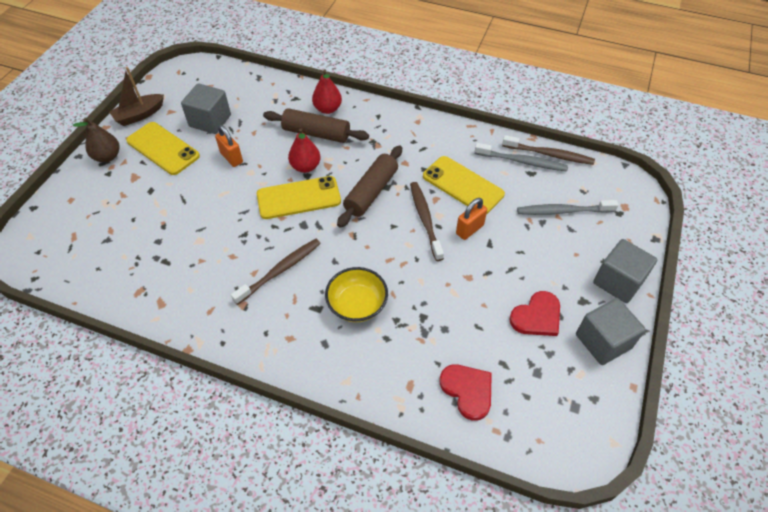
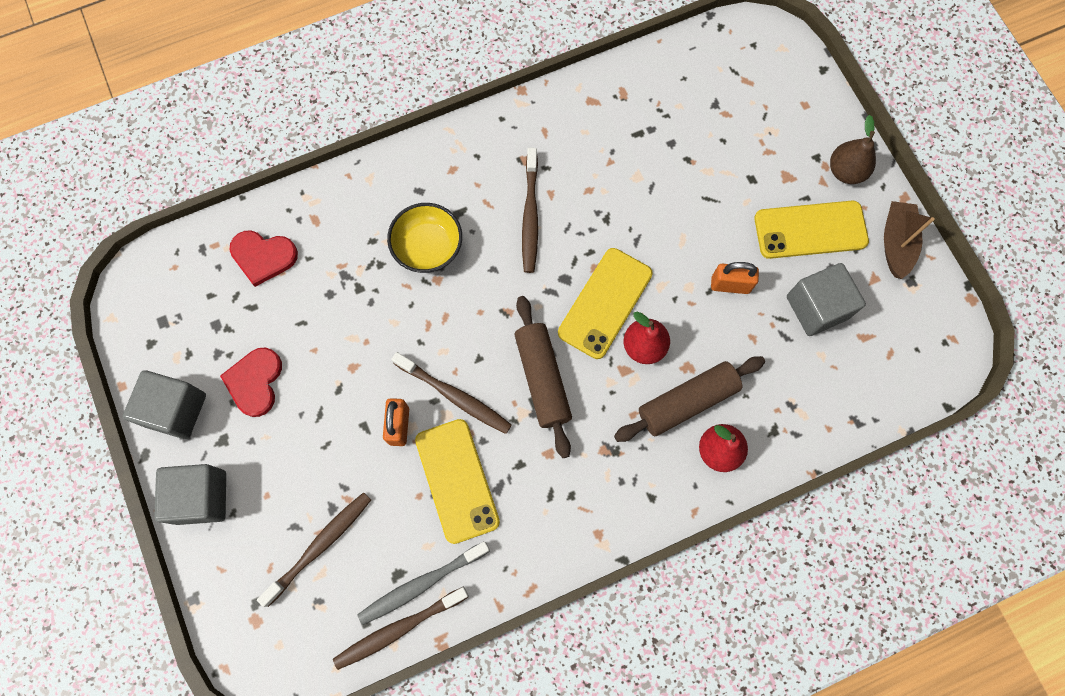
camera: 135 degrees right, 20 degrees up
yellow phone [423,156,505,214] -> yellow phone turned 75 degrees clockwise [415,419,500,544]
grey toothbrush [517,200,619,215] -> brown toothbrush [257,492,371,607]

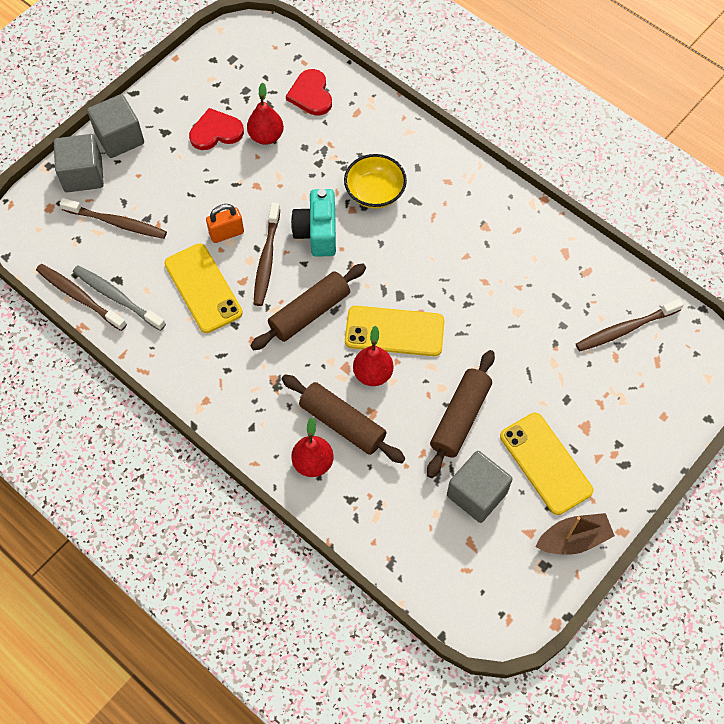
camera: 65 degrees right, 10 degrees down
grey cube [123,370,206,439] -> grey cube moved to [54,134,104,192]
yellow phone [415,419,500,544] -> yellow phone turned 75 degrees counterclockwise [164,243,243,333]
brown toothbrush [522,148,538,273] -> brown toothbrush moved to [576,298,684,352]
orange padlock [711,262,759,294] -> brown rolling pin [427,350,495,478]
brown pear [830,115,876,184] -> none
none -> red pear [247,83,284,145]
none -> turquoise camera [291,189,336,257]

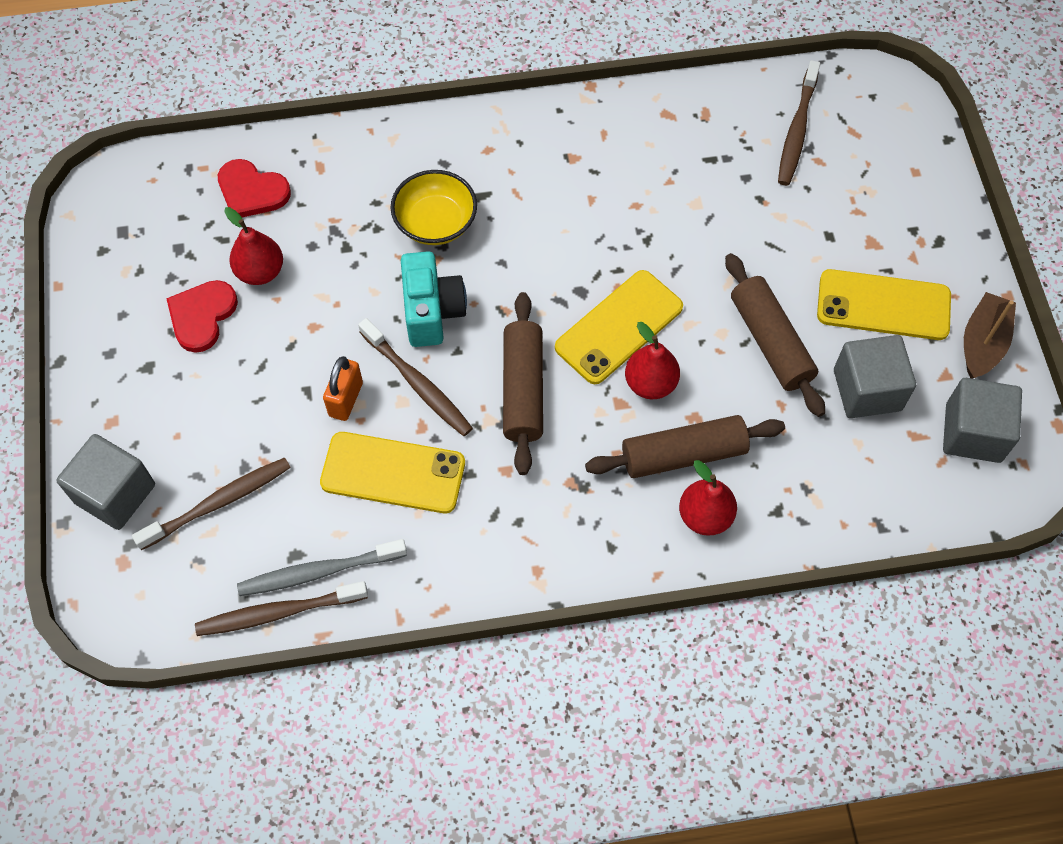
camera: 50 degrees left, 0 degrees up
grey cube [87,94,144,158] -> grey cube moved to [943,378,1022,463]
turquoise camera [291,189,336,257] -> turquoise camera turned 135 degrees counterclockwise [401,251,467,347]

